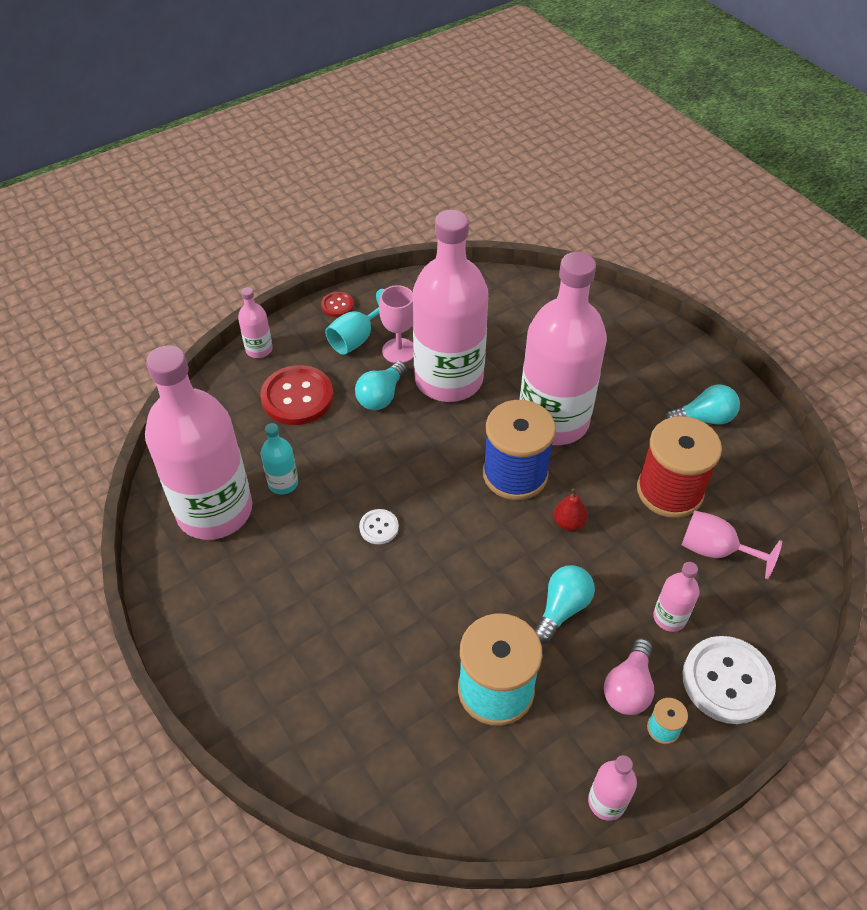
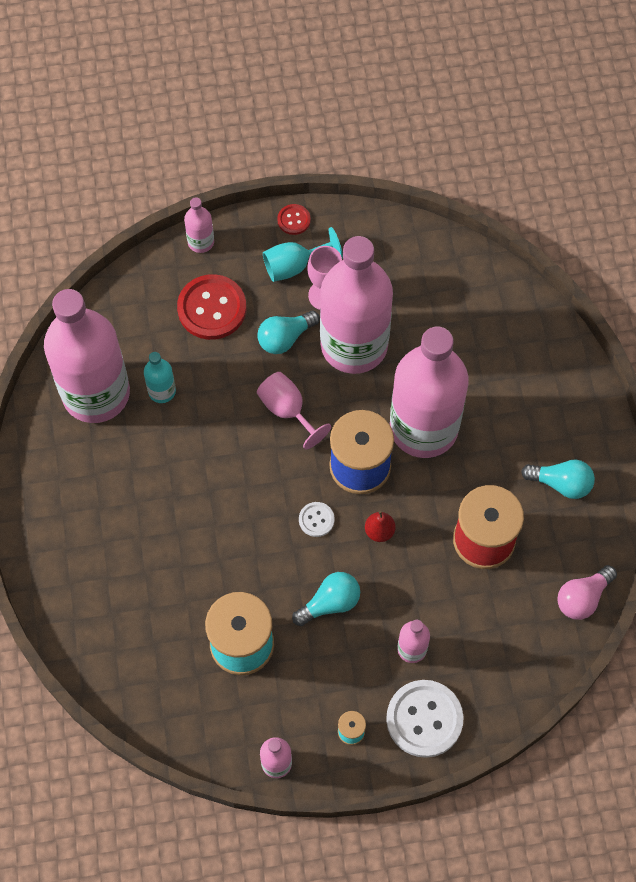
camera: 25 degrees right, 15 degrees up
white button [359,509,399,544] -> white button moved to [299,502,335,537]
pink light bulb [604,638,654,715] -> pink light bulb moved to [557,565,617,620]
pink goblet [682,511,782,579] -> pink goblet moved to [257,372,331,450]

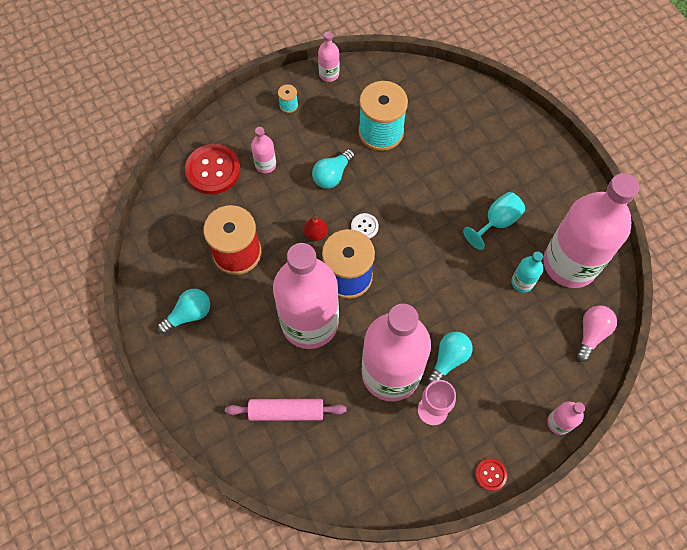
camera: 160 degrees right, 0 degrees up
red button [177,274,246,340] -> red button moved to [185,144,240,194]
pink goblet [257,372,331,450] -> none
turquoise goblet [263,227,343,282] -> turquoise goblet moved to [463,192,525,250]
white button [386,680,464,758] -> none
turquoise light bulb [521,459,595,499] -> turquoise light bulb turned 150 degrees clockwise [157,289,210,334]
pink light bulb [557,565,617,620] -> pink light bulb moved to [576,305,617,362]
none -> pink rolling pin [225,399,346,421]

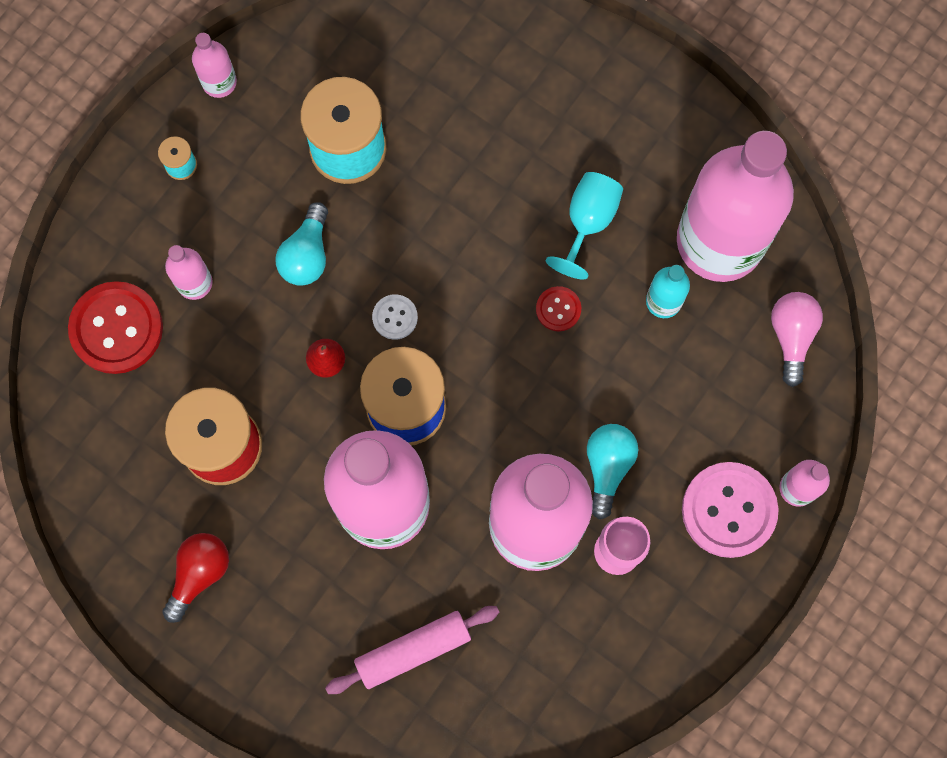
camera: 25 degrees left, 10 degrees up
turquoise light bulb [157,289,210,334] -> red light bulb [162,533,229,623]
red button [475,458,507,491] -> red button moved to [536,286,581,331]
none -> pink button [682,462,779,558]

